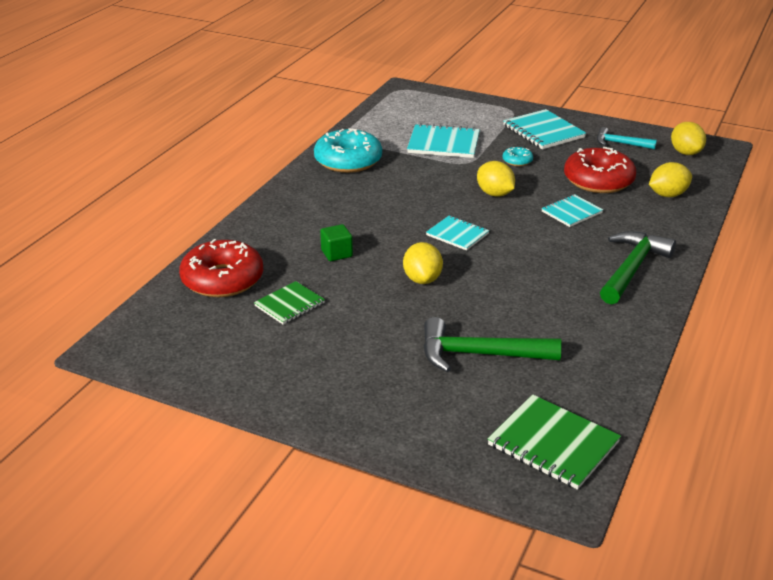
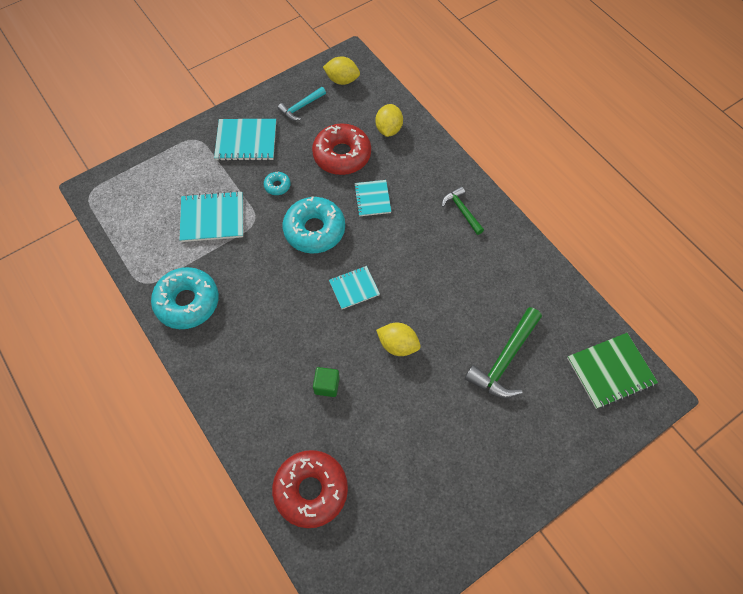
camera: 60 degrees left, 30 degrees up
green notebook [254,281,325,325] -> none
turquoise notebook [407,123,480,158] -> turquoise notebook turned 45 degrees clockwise [179,191,243,242]
yellow lemon [477,161,515,197] -> turquoise donut [283,196,345,254]
green hammer [600,231,676,305] -> green hammer [442,186,484,235], size x0.59

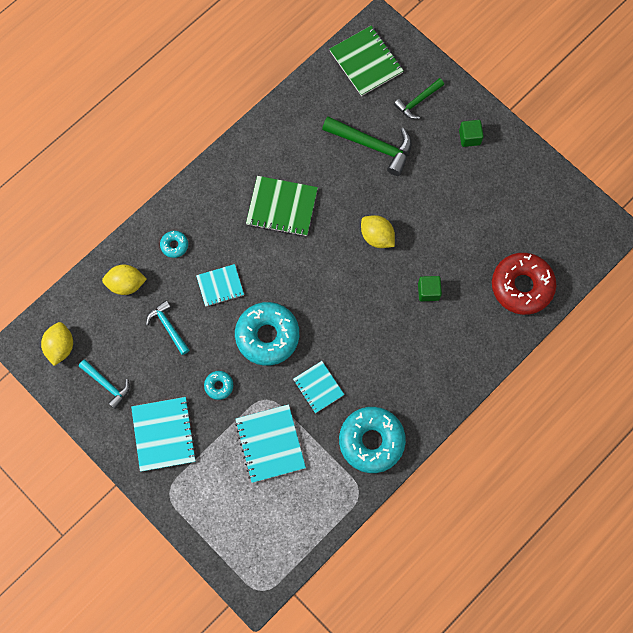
camera: 100 degrees left, 10 degrees up
red donut [312,123,371,175] -> turquoise hammer [146,300,189,355]
turquoise notebook [329,266,380,309] -> turquoise notebook moved to [293,361,344,413]
yellow lemon [376,323,421,356] -> yellow lemon turned 60 degrees counterclockwise [361,215,395,248]
green hammer [442,186,484,235] -> green hammer moved to [394,78,444,119]
none -> turquoise donut [160,231,188,258]
none -> green notebook [246,176,318,237]
none -> green cube [459,120,484,147]

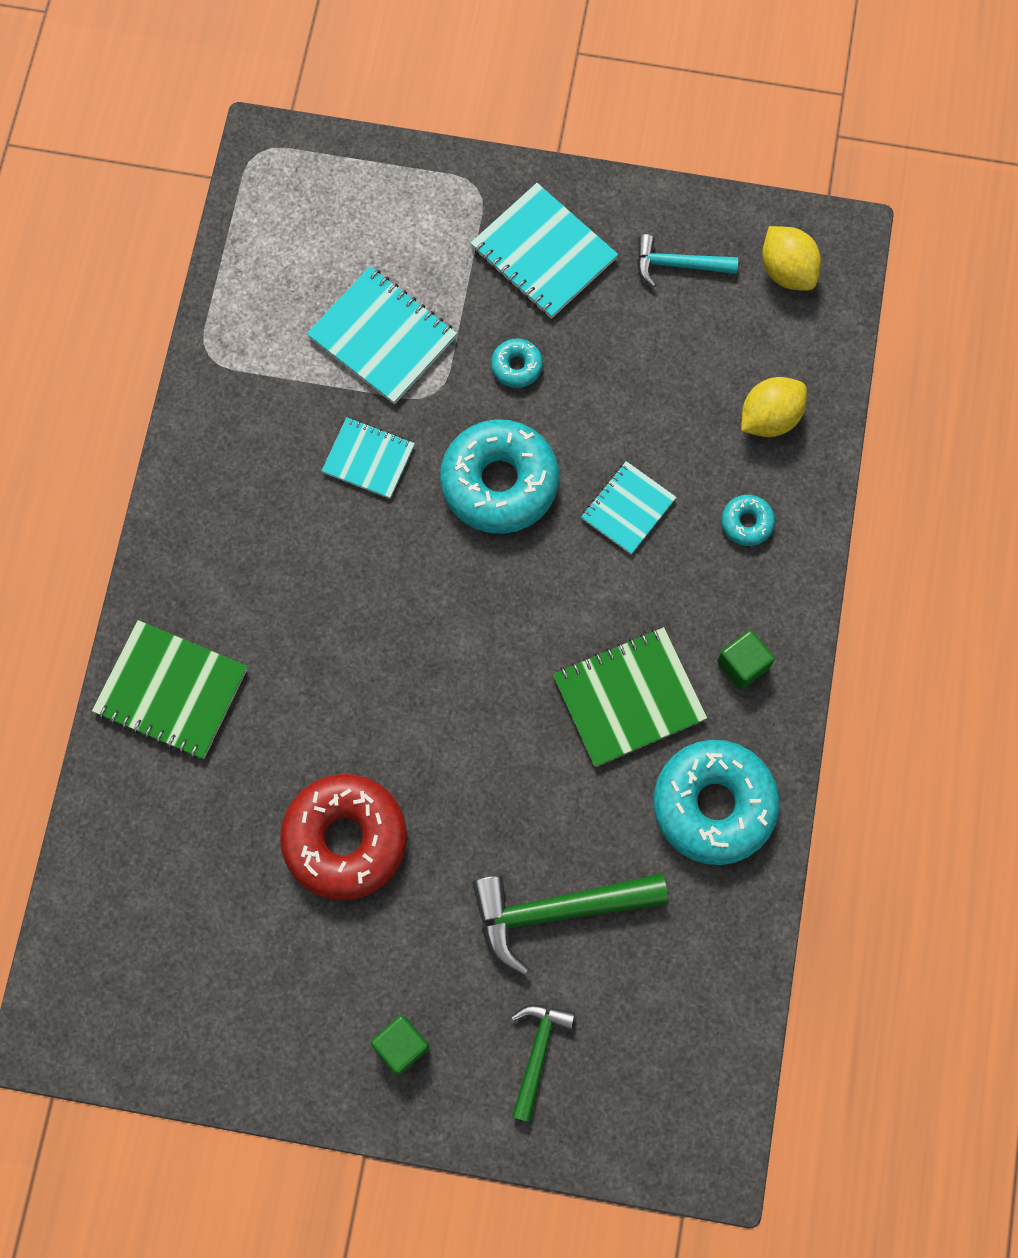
camera: 145 degrees right, 0 degrees up
turquoise hammer [146,300,189,355] -> none
green notebook [329,26,404,96] -> green notebook moved to [92,620,248,759]
turquoise donut [339,407,406,473] -> turquoise donut moved to [653,740,779,865]
yellow lemon [361,215,395,248] -> none
green cube [418,276,442,301] -> green cube moved to [717,630,775,689]
red donut [492,253,556,315] -> red donut moved to [280,774,407,901]

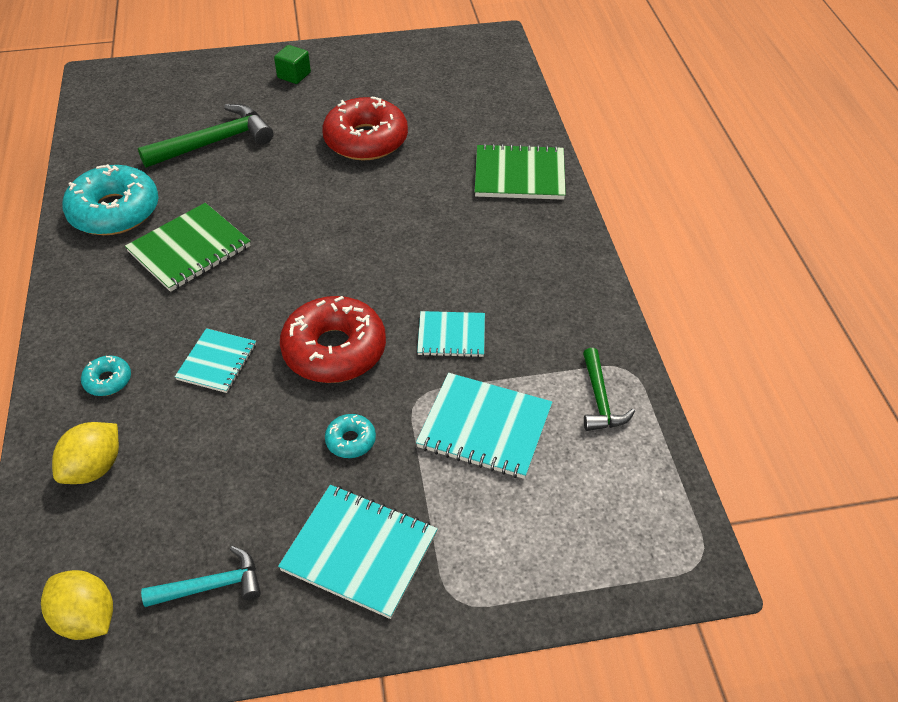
camera: 160 degrees right, 25 degrees down
turquoise donut [440,419,559,534] -> red donut [280,296,386,383]
green hammer [511,1004,575,1122] -> green hammer moved to [583,348,635,431]
green cube [717,630,775,689] -> none

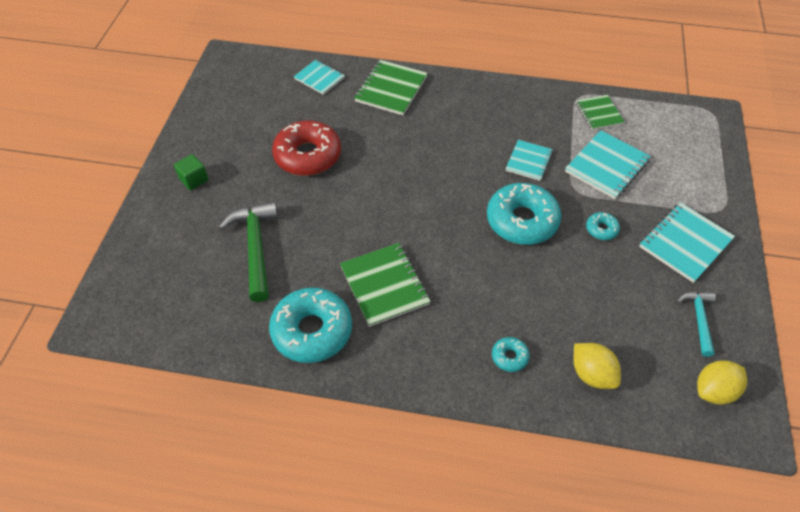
camera: 70 degrees left, 5 degrees up
turquoise notebook [175,328,256,393] -> turquoise notebook moved to [294,60,345,95]
red donut [280,296,386,383] -> turquoise donut [487,183,561,245]
green hammer [583,348,635,431] -> green notebook [576,95,624,130]

